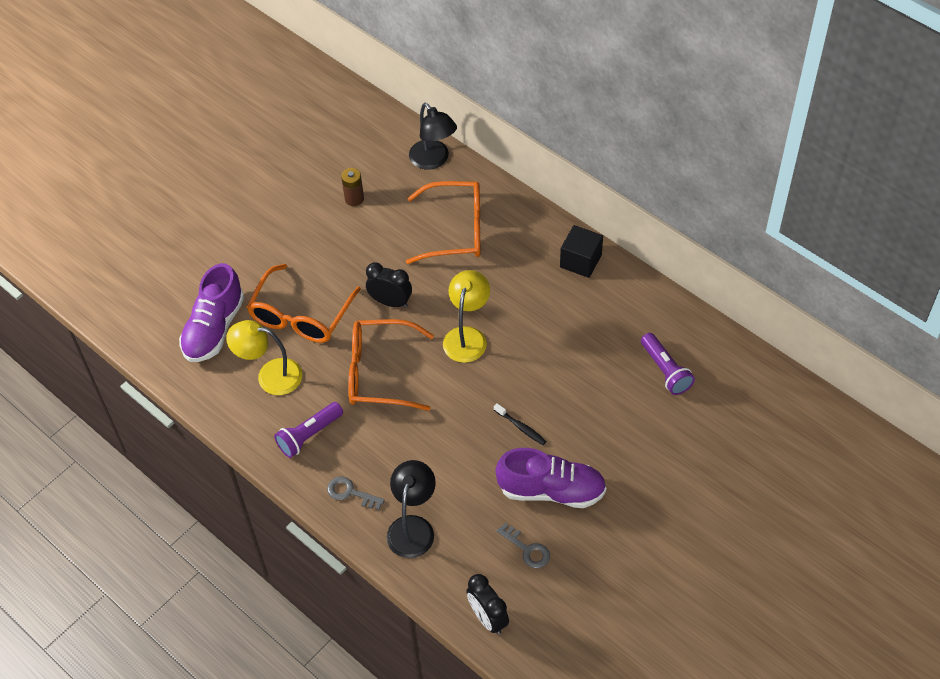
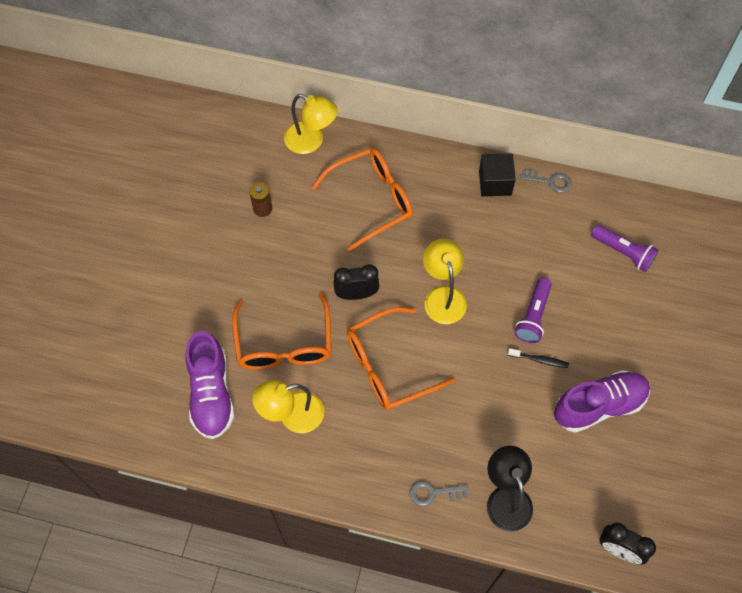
camera: 30 degrees left, 10 degrees up
purple flashlight [274,402,343,458] -> purple flashlight moved to [514,278,552,343]
black lamp [409,103,457,170] -> yellow lamp [284,94,338,154]
grey key [497,523,550,568] -> grey key moved to [520,169,572,193]

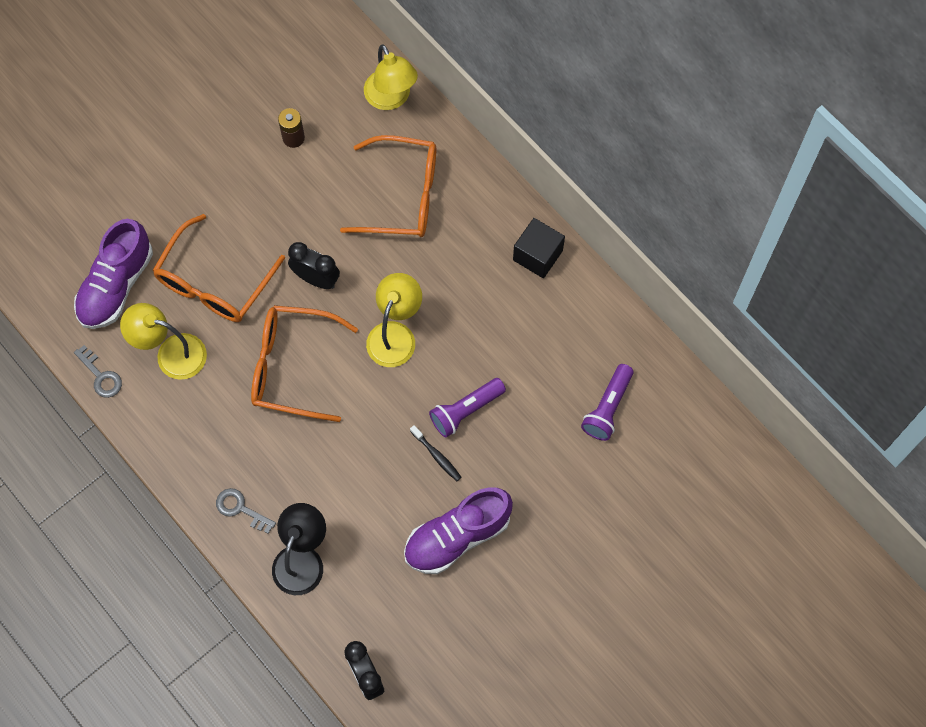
camera: 35 degrees right, 5 degrees up
grey key [520,169,572,193] -> grey key moved to [74,345,122,398]
purple shoe [554,370,650,433] -> purple shoe turned 135 degrees clockwise [404,487,513,574]
purple flashlight [591,225,659,272] -> purple flashlight turned 45 degrees clockwise [581,364,634,441]

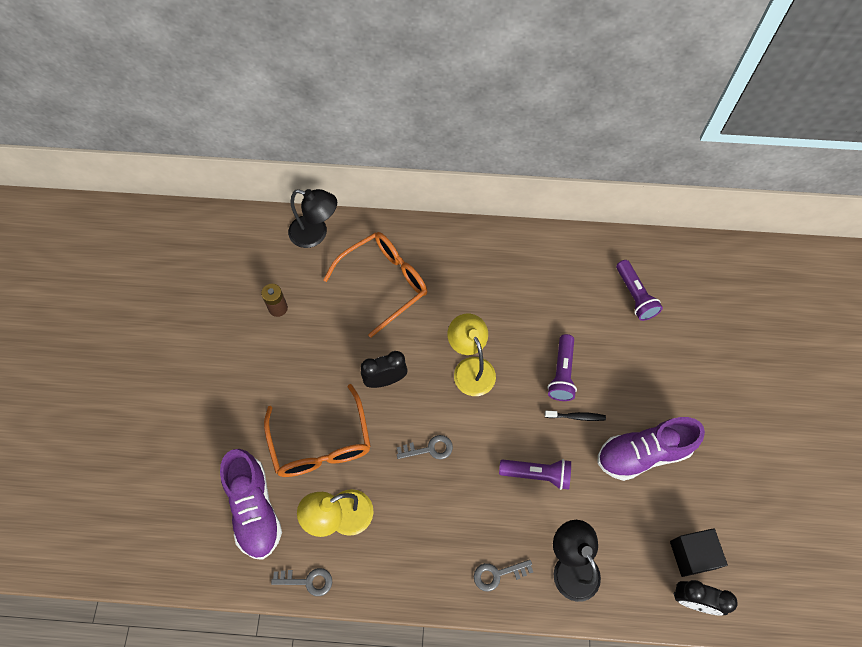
camera: 45 degrees left, 5 degrees down
orange glasses [251,305,358,422] -> grey key [397,435,453,459]
yellow lamp [364,44,418,110] -> black lamp [288,189,337,248]
purple shoe [404,487,513,574] -> purple shoe turned 60 degrees clockwise [597,417,705,481]
black cube [513,218,565,278] -> black cube moved to [670,528,728,577]
none -> purple flashlight [499,459,571,490]

